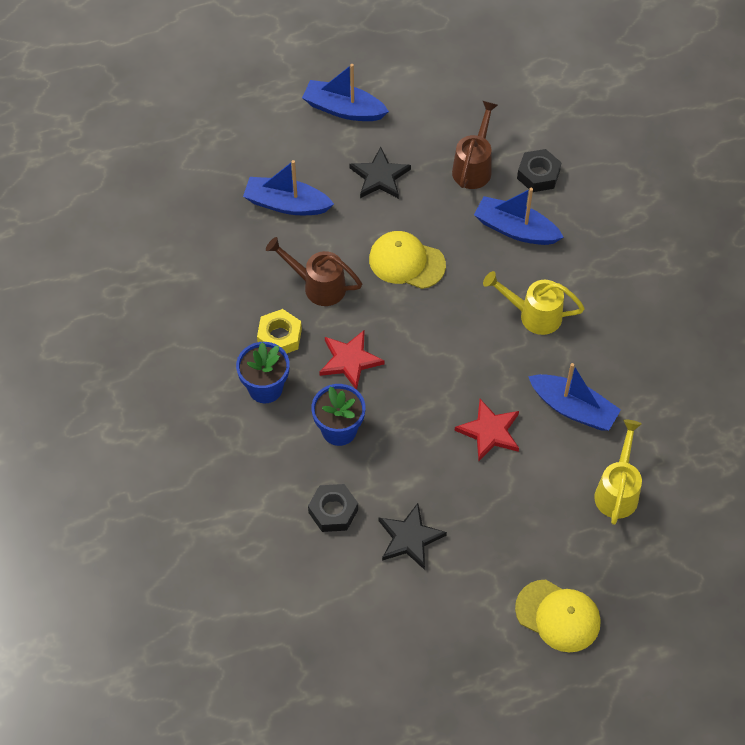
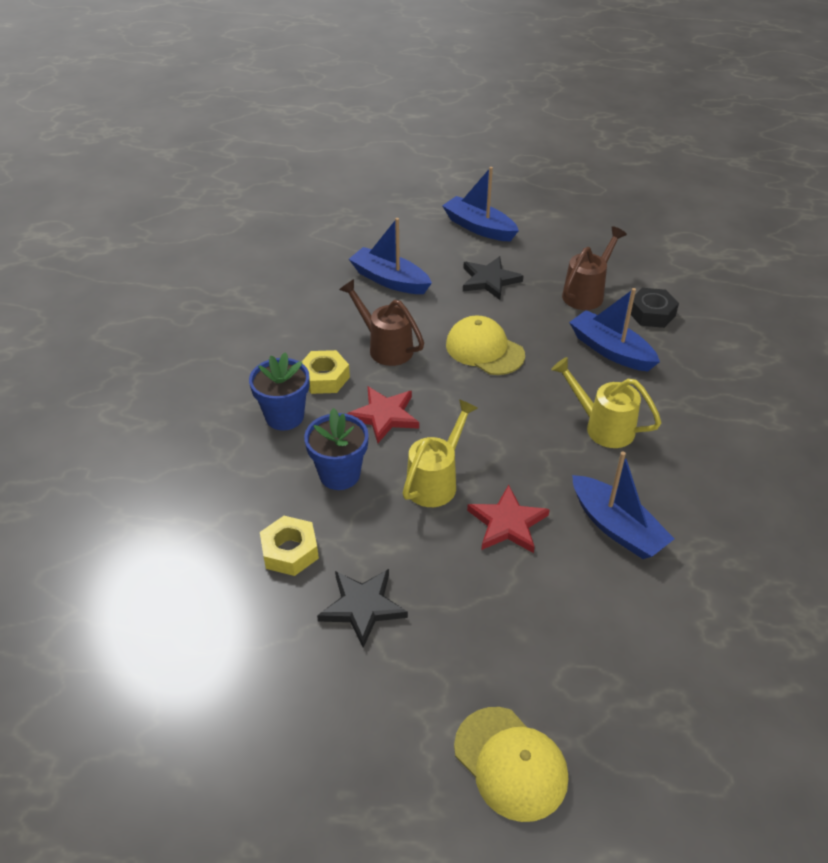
camera: 20 degrees right, 15 degrees down
black nut [308,484,358,532] -> yellow nut [260,516,319,576]
yellow watering can [594,419,642,525] -> yellow watering can moved to [403,399,478,507]

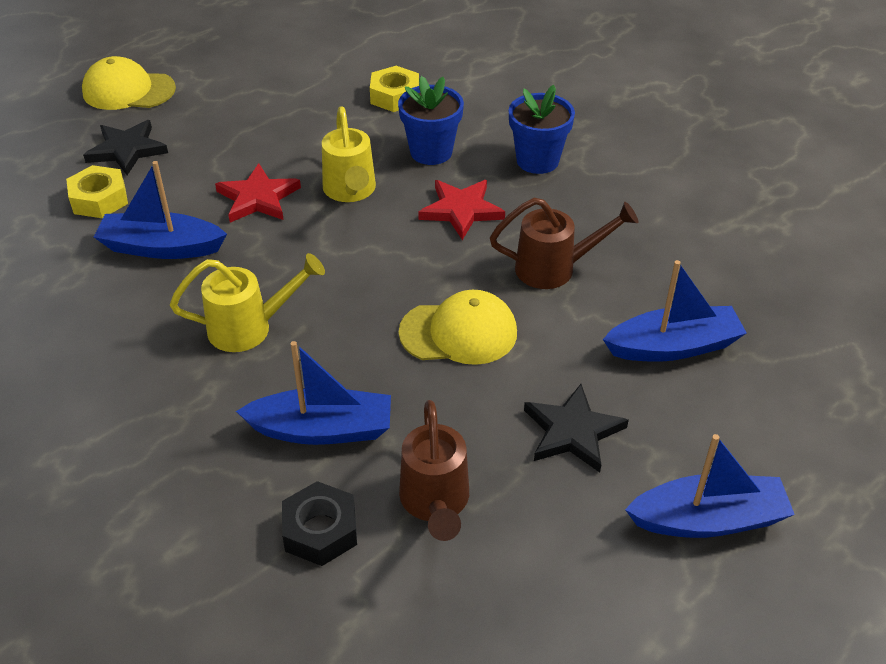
camera: 135 degrees right, 0 degrees up
yellow nut [302,350,350,394] -> yellow nut moved to [66,165,128,218]
black star [317,569,408,648] -> black star moved to [83,120,168,175]

